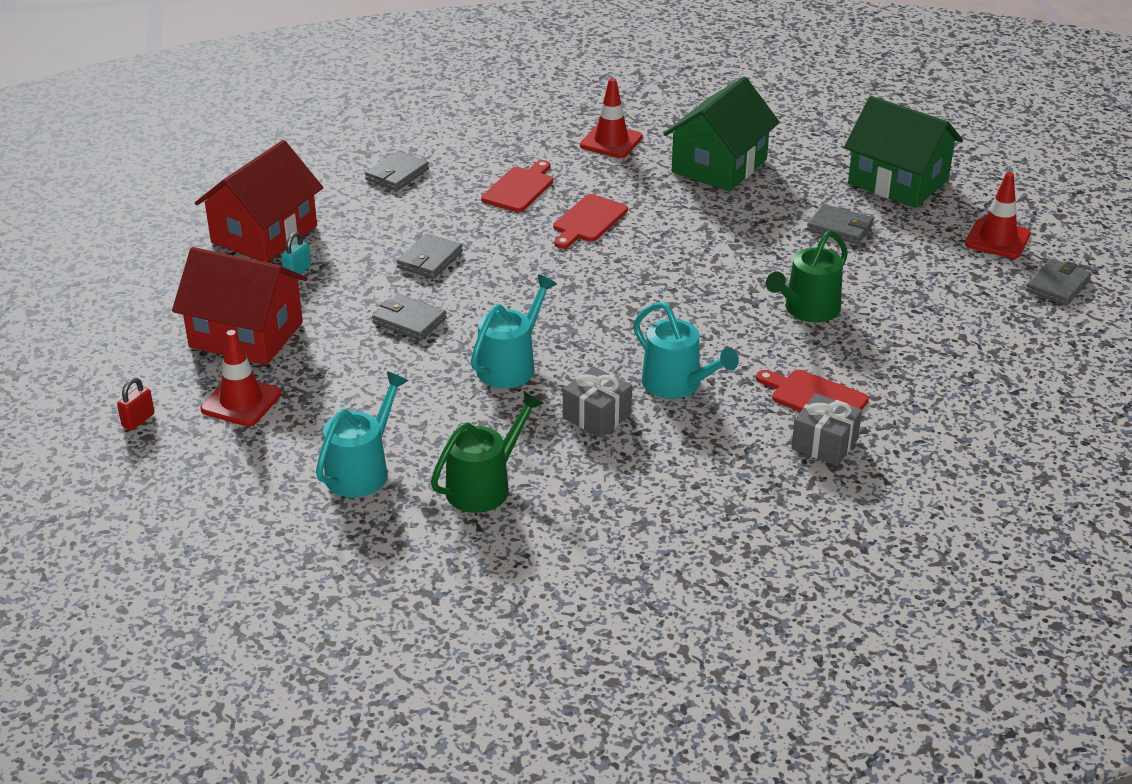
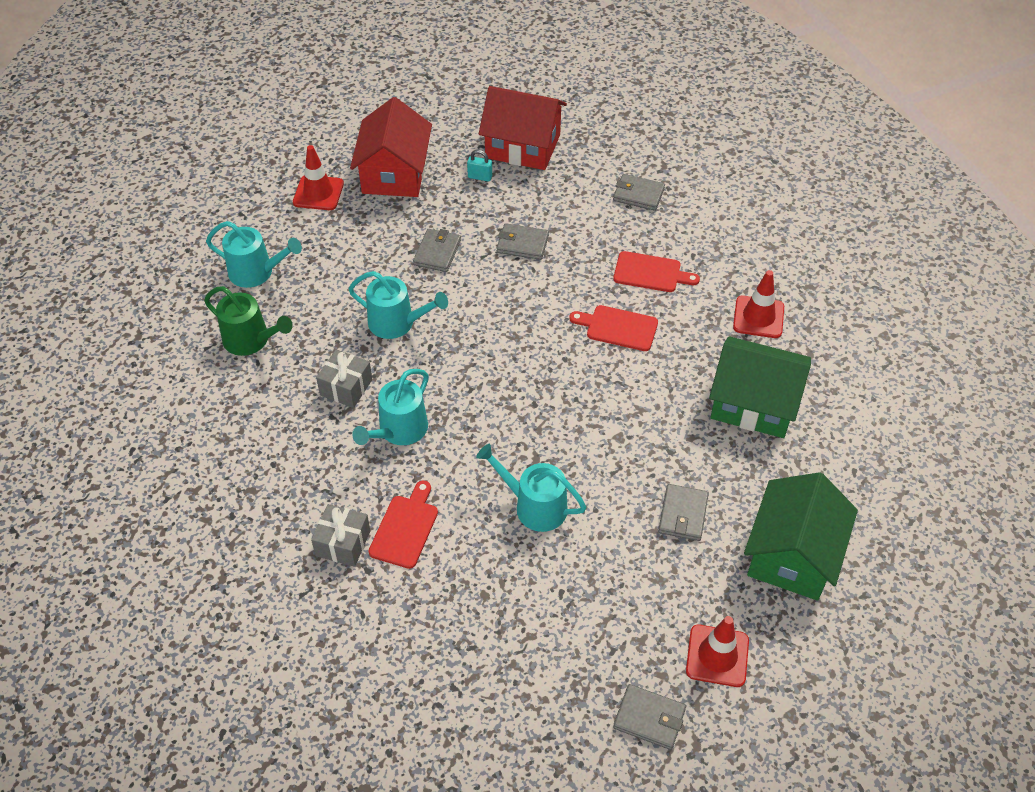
camera: 75 degrees right, 15 degrees up
red padlock [117,378,155,431] -> none
green watering can [766,230,848,323] -> turquoise watering can [476,444,586,532]

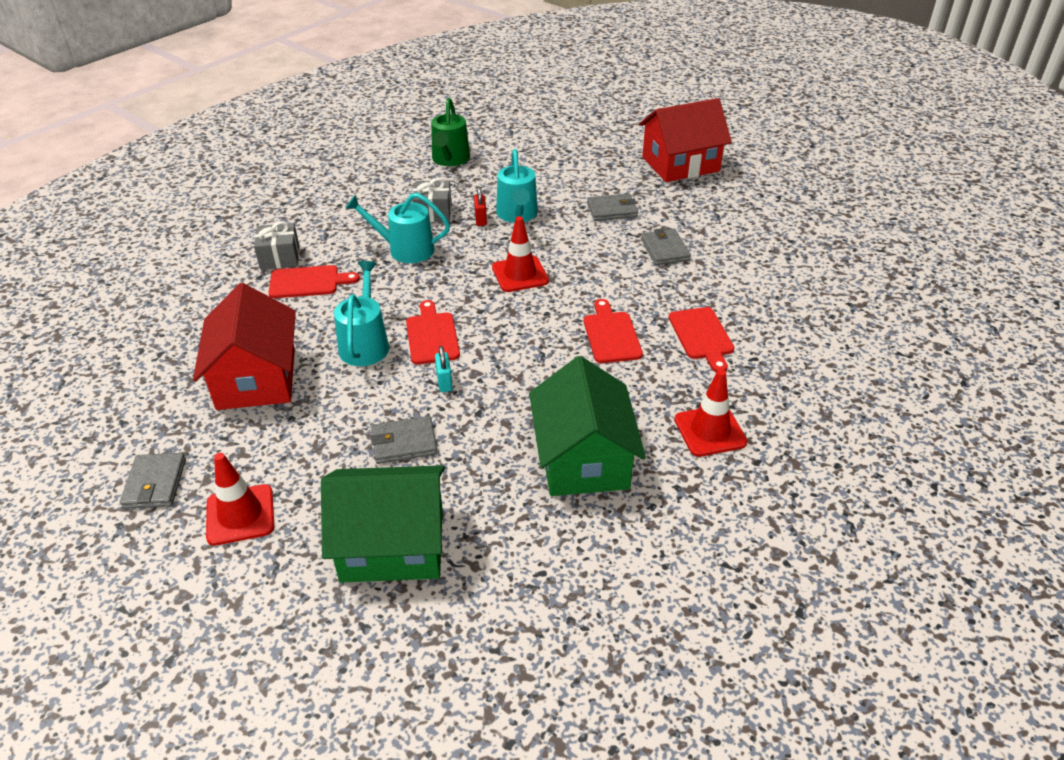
camera: 65 degrees right, 10 degrees down
turquoise watering can [206,221,302,288] -> none
red traffic cone [293,145,344,210] -> red traffic cone moved to [492,216,549,292]
turquoise padlock [467,150,492,182] -> turquoise padlock moved to [435,346,453,392]
red house [479,86,567,170] -> red house moved to [193,283,296,410]
grey wallet [613,174,665,211] -> none
none -> red cutting board [406,300,460,365]
none -> red padlock [474,187,487,226]

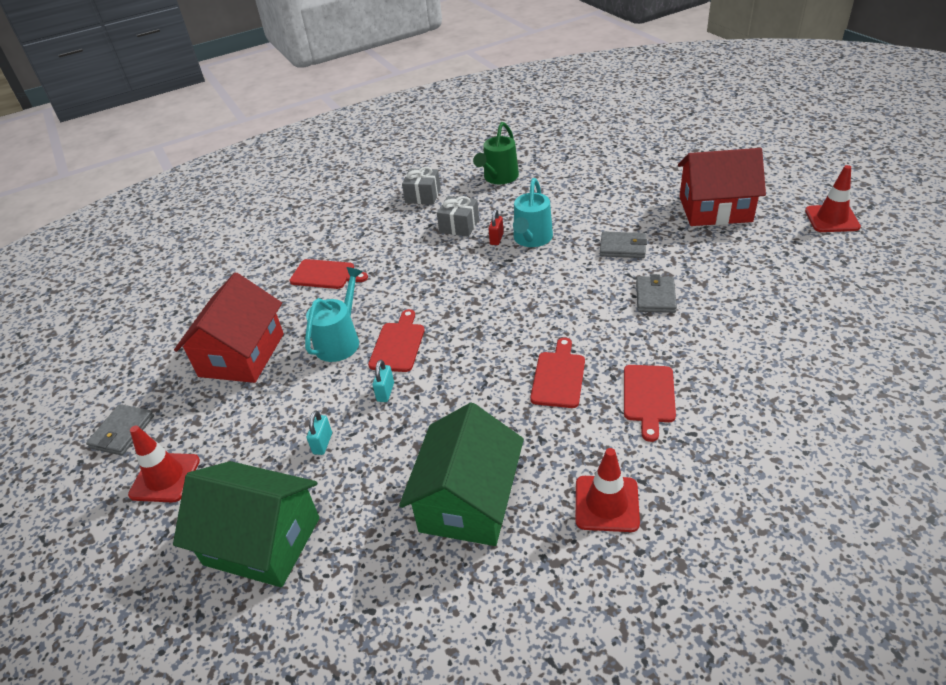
camera: 25 degrees right, 0 degrees up
grey gift [254,222,299,270] -> grey gift moved to [402,167,441,204]
turquoise watering can [345,193,450,263] -> none
grey wallet [371,416,437,464] -> turquoise padlock [307,411,332,455]
red traffic cone [492,216,549,292] -> red traffic cone moved to [805,165,861,232]

